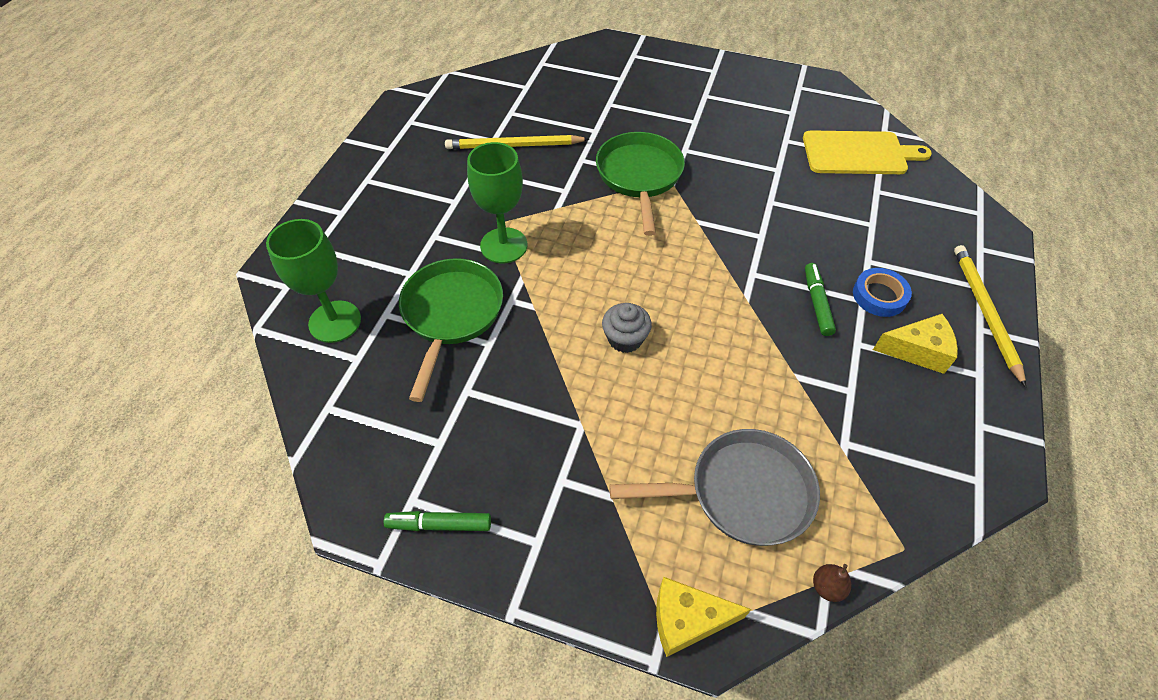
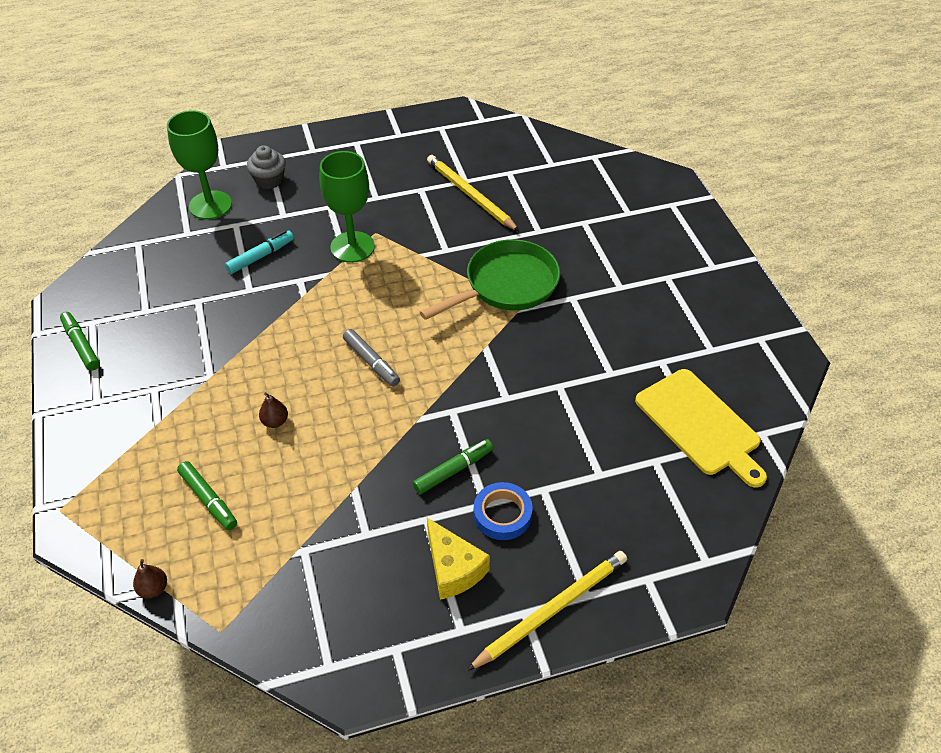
camera: 55 degrees right, 5 degrees down
green pan [399,258,503,402] -> turquoise marker [225,230,294,274]
grey cupcake [602,303,652,353] -> grey cupcake moved to [247,145,286,189]
grey pan [609,429,820,546] -> green marker [177,461,237,530]
yellow cheese [656,577,751,657] -> none
none -> brown pear [259,392,288,428]
none -> grey marker [343,329,400,386]

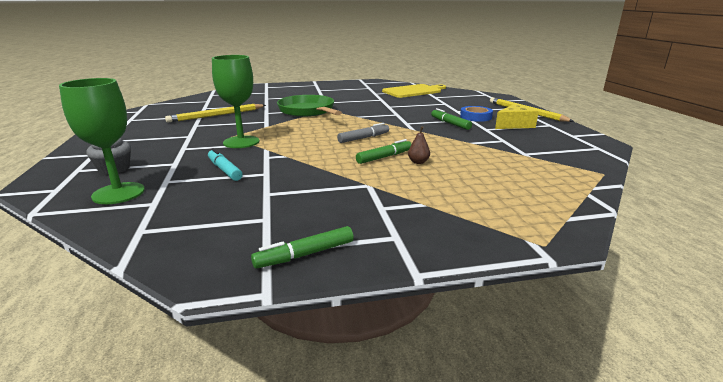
camera: 85 degrees left, 25 degrees down
brown pear [133,559,167,599] -> none
green marker [177,461,237,530] -> green marker moved to [356,139,411,164]

